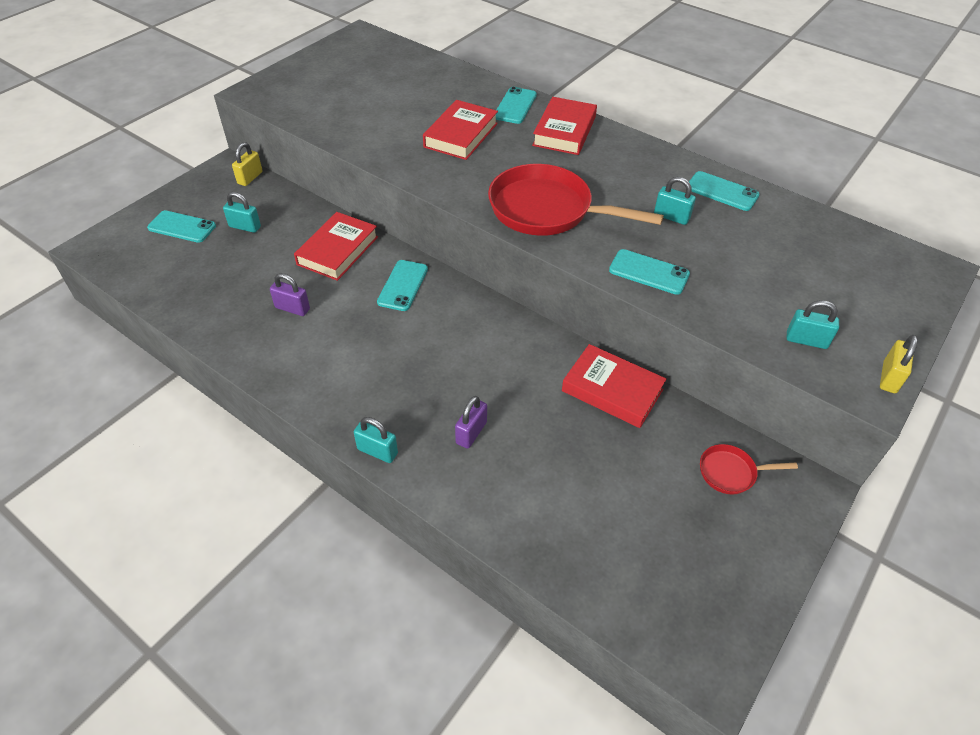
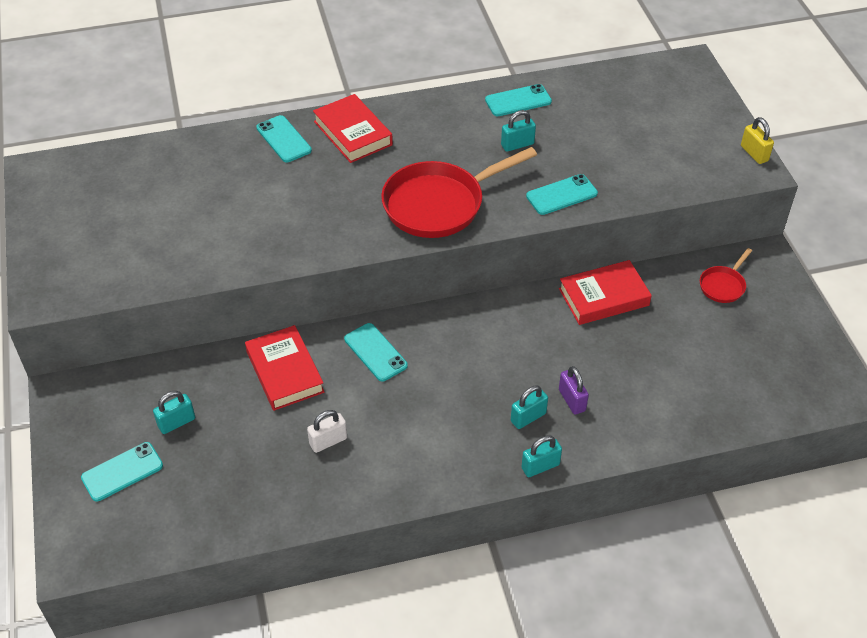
camera: 50 degrees left, 0 degrees up
yellow padlock [232,142,263,186] -> none
purple padlock [270,273,310,316] -> white padlock [307,410,347,453]
red book [423,100,498,160] -> none
turquoise padlock [787,300,839,349] -> turquoise padlock moved to [511,385,548,429]

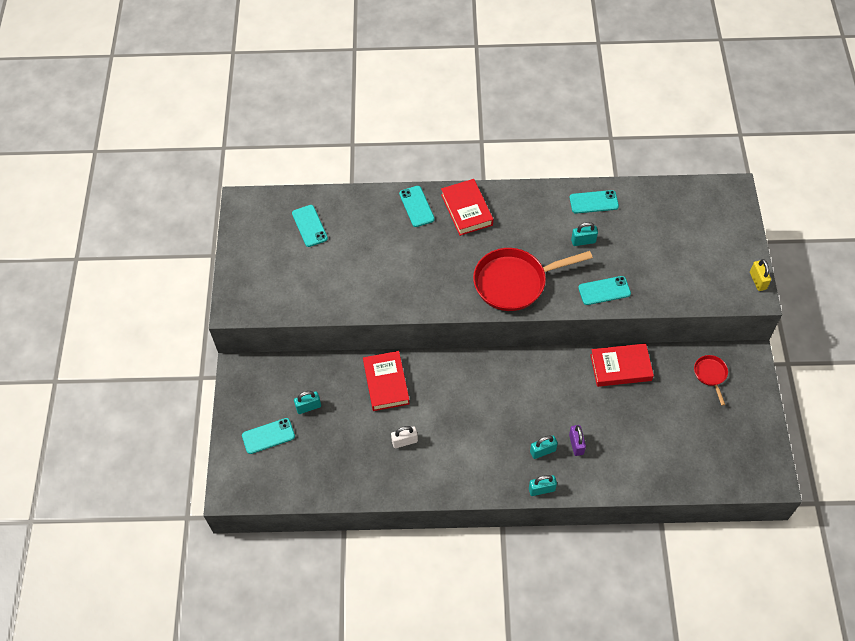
camera: 15 degrees right, 10 degrees up
turquoise phone [344,323,408,382] -> turquoise phone moved to [292,205,328,247]
red pan [700,248,752,303] -> red pan turned 120 degrees clockwise [694,355,728,406]

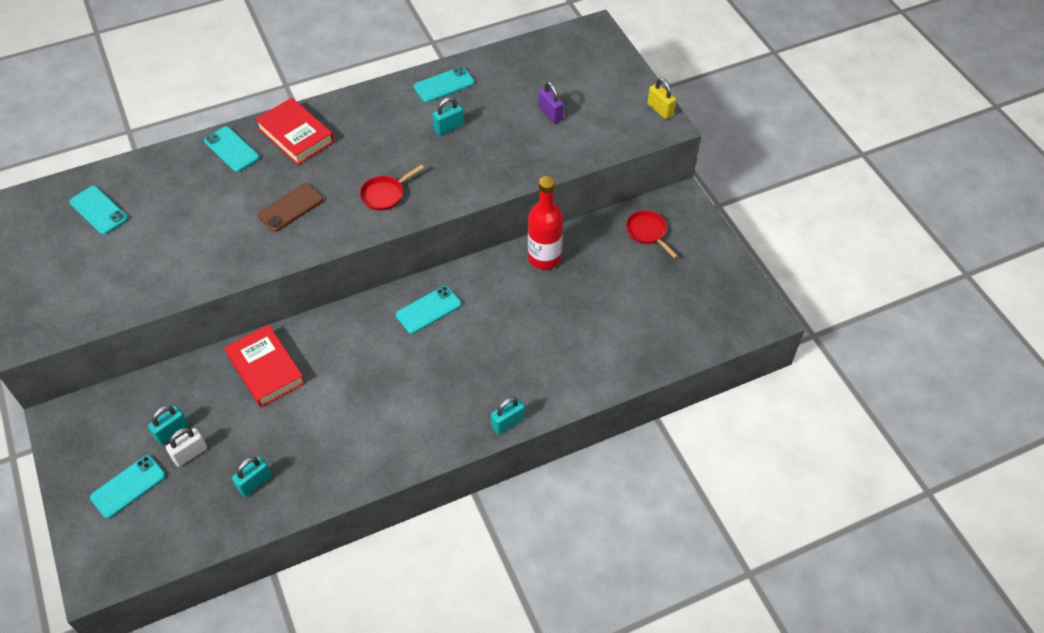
camera: 25 degrees left, 5 degrees down
white padlock [391,426,418,448] -> white padlock moved to [166,428,207,467]
red pan [473,248,593,311] -> red pan [360,164,424,211], size x0.47
turquoise padlock [530,436,558,459] -> turquoise padlock moved to [232,456,272,497]
purple padlock [569,425,586,456] -> purple padlock moved to [539,82,564,123]
turquoise phone [578,276,631,305] -> turquoise phone moved to [396,286,461,334]
red book [590,343,654,387] -> red bottle [528,176,563,270]
none -> brown phone [258,183,323,232]

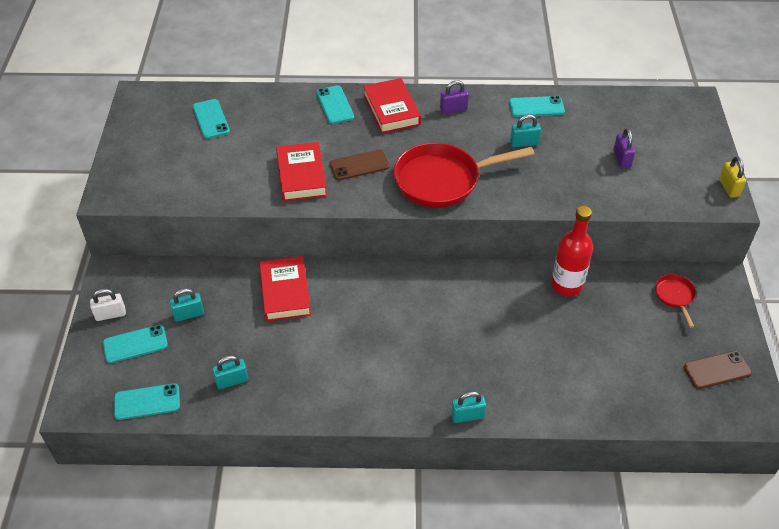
camera: 25 degrees right, 5 degrees down
white padlock [166,428,207,467] -> white padlock moved to [90,289,126,321]
red pan [360,164,424,211] -> red pan [394,143,534,208], size x2.13
turquoise phone [396,286,461,334] -> turquoise phone moved to [114,383,180,420]
none -> red book [276,142,327,201]
none -> purple padlock [440,80,469,114]
none -> brown phone [684,351,752,389]

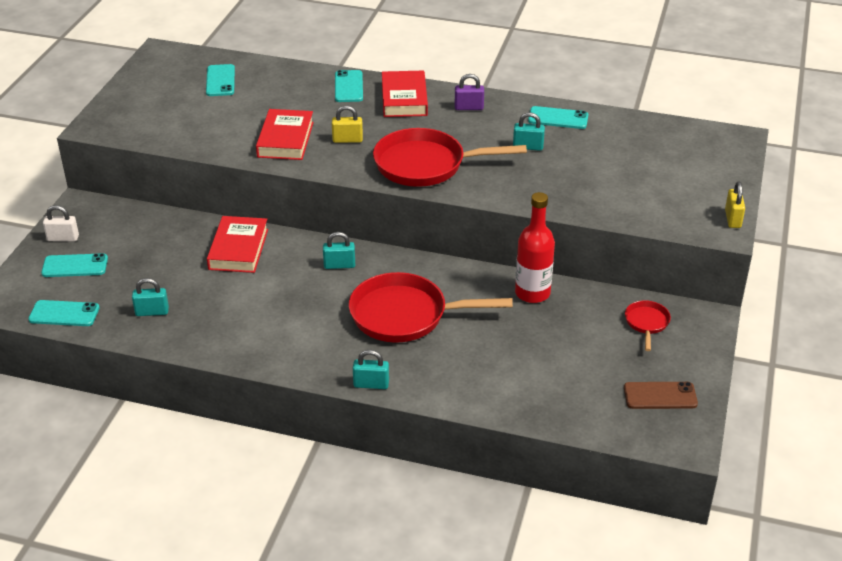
camera: 15 degrees right, 10 degrees down
turquoise padlock [170,288,204,322] -> turquoise padlock moved to [323,232,355,269]
brown phone [330,149,390,180] -> yellow padlock [332,105,363,143]
purple padlock [613,128,635,169] -> none
none -> red pan [349,272,513,342]

